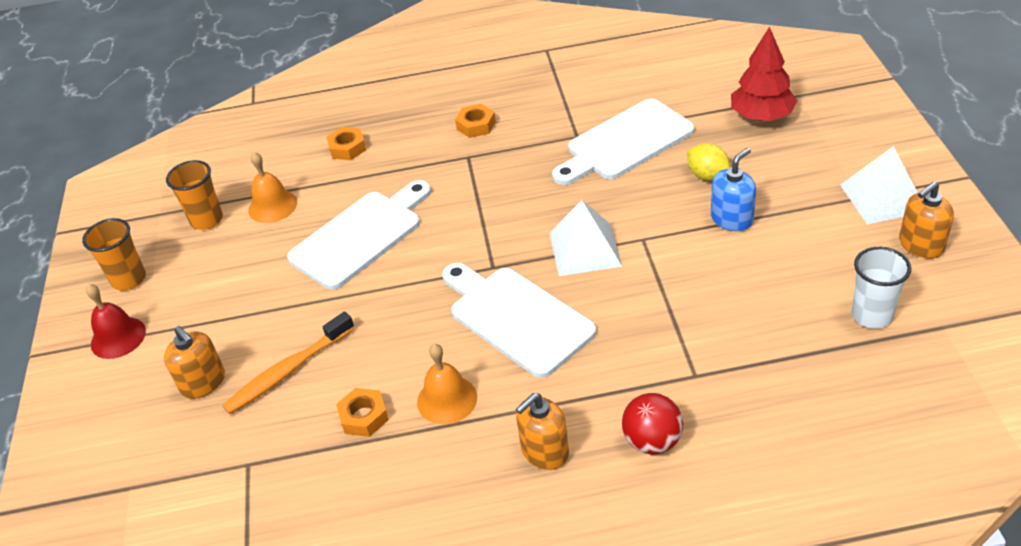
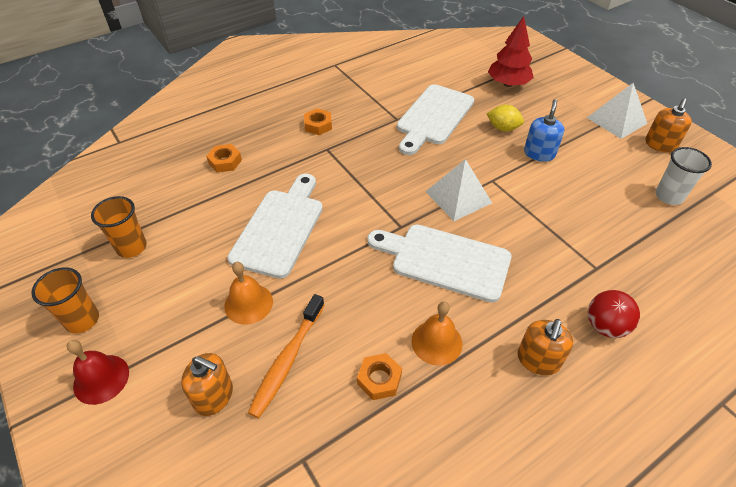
camera: 30 degrees left, 5 degrees up
orange bell [248,152,297,223] -> orange bell moved to [224,262,273,325]

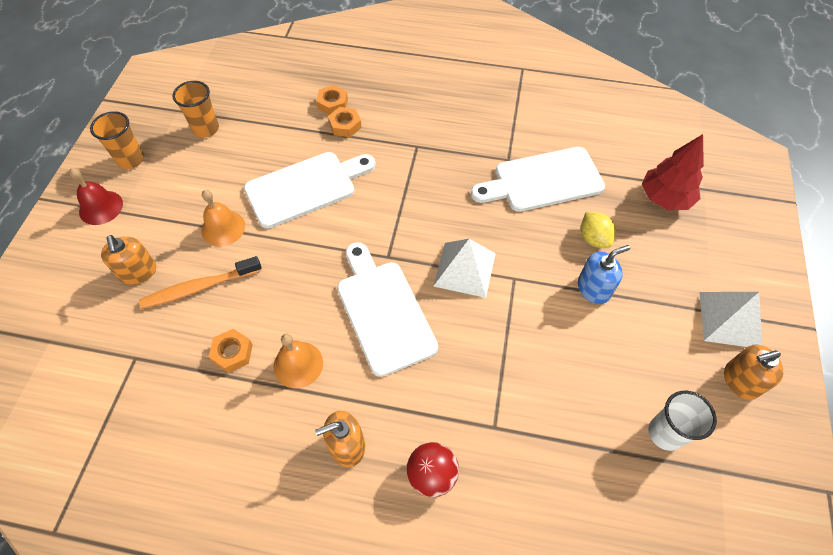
camera: 45 degrees right, 10 degrees up
orange nut [304,108,332,135] -> orange nut moved to [328,107,362,137]

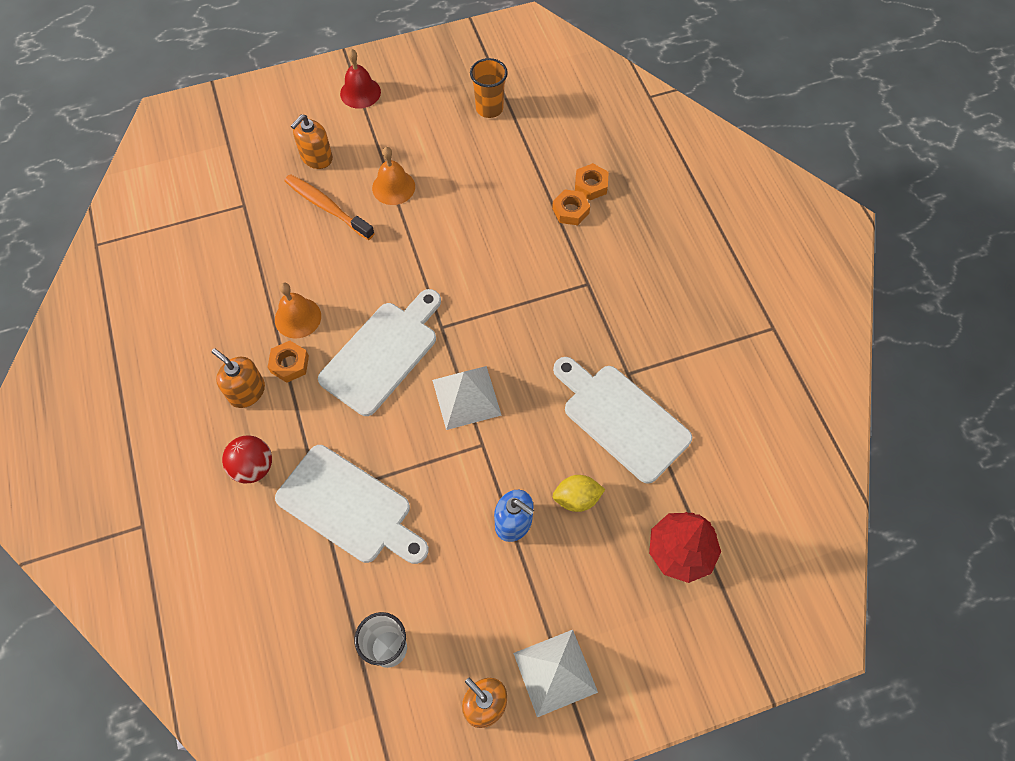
camera: 60 degrees right, 5 degrees up
orange cup [90,111,144,169] -> none
orange nut [209,329,253,373] -> orange nut moved to [268,341,309,383]
white cutting board [244,152,376,229] -> white cutting board moved to [275,445,429,564]
yellow lemon [581,212,616,248] -> yellow lemon turned 45 degrees clockwise [553,475,605,512]

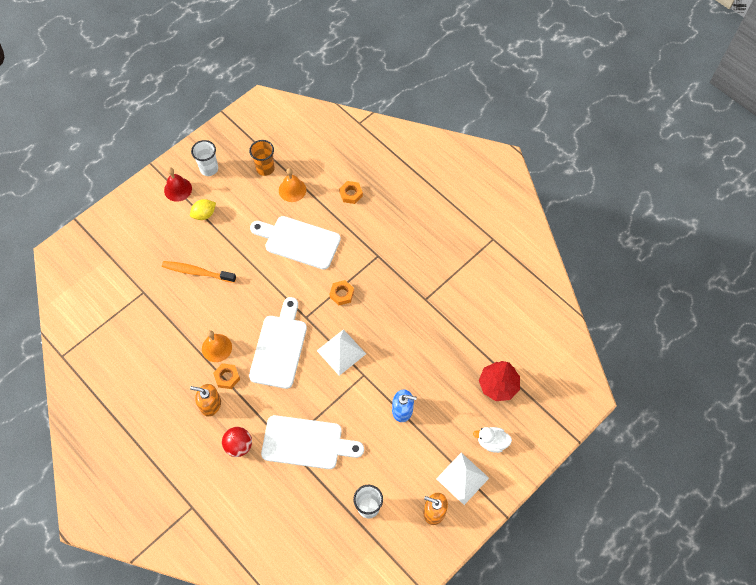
camera: 25 degrees left, 0 degrees up
orange soap dispenser [291,114,333,169] -> none
orange bell [372,147,415,205] -> orange bell moved to [279,168,306,202]
orange nut [552,189,590,225] -> orange nut moved to [330,280,354,305]
white cutting board [553,357,692,484] -> white cutting board moved to [250,216,341,270]
yellow lemon [553,475,605,512] -> yellow lemon moved to [190,199,216,220]
none -> white cup [191,140,218,176]
none -> white duck [473,427,512,453]

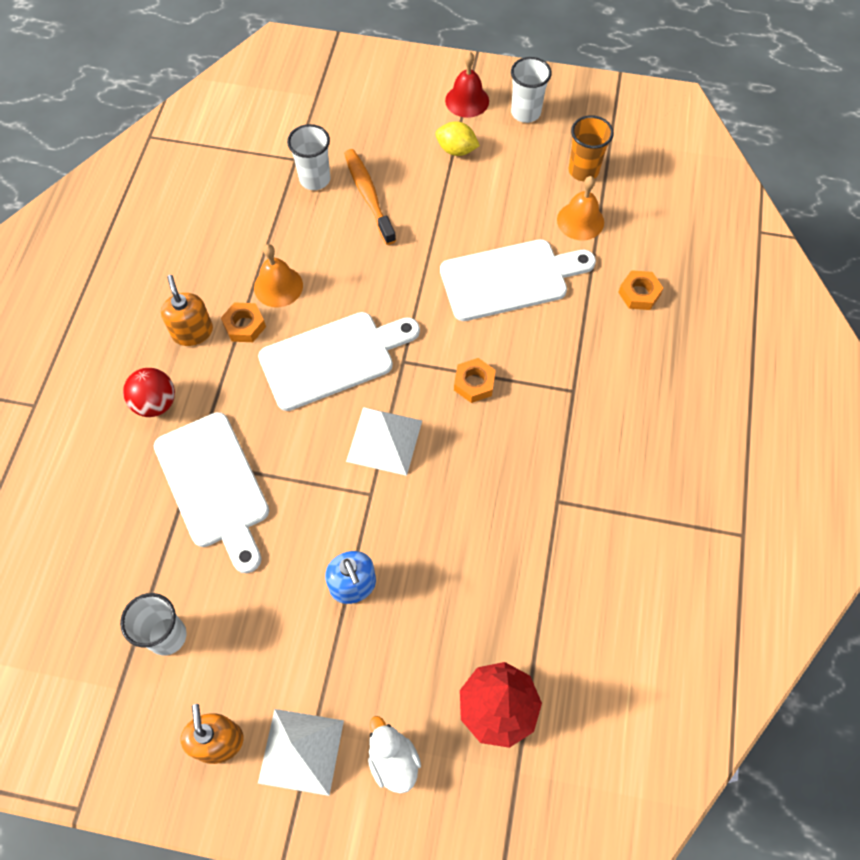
camera: 55 degrees right, 0 degrees up
white cutting board [250,216,341,270] -> white cutting board turned 90 degrees clockwise [440,239,596,321]
none -> white cup [287,124,330,190]

